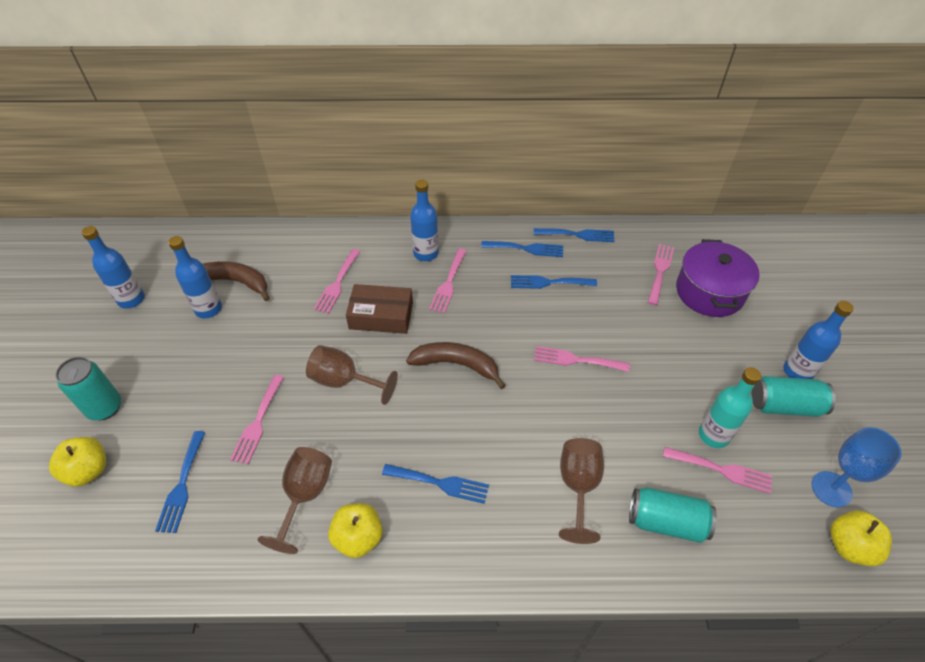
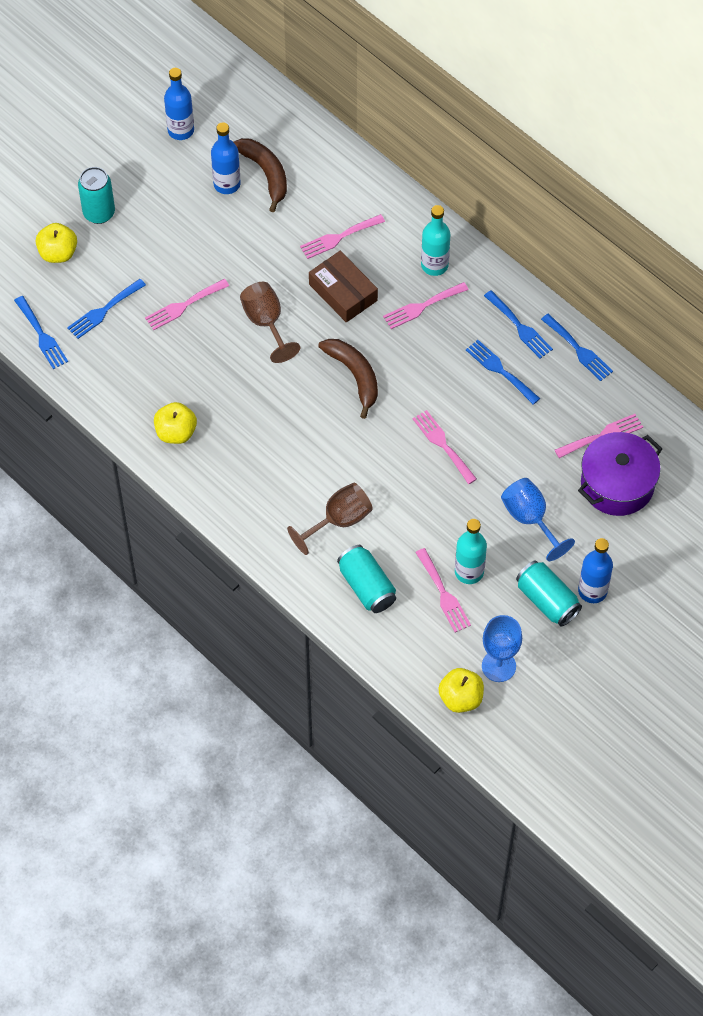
camera: 45 degrees right, 10 degrees up
brown goblet [257,447,332,554] -> none
blue fork [382,464,489,504] -> blue fork moved to [14,296,68,369]
blue bottle [410,180,439,261] -> turquoise bottle [421,205,450,276]
none -> blue goblet [501,478,575,561]

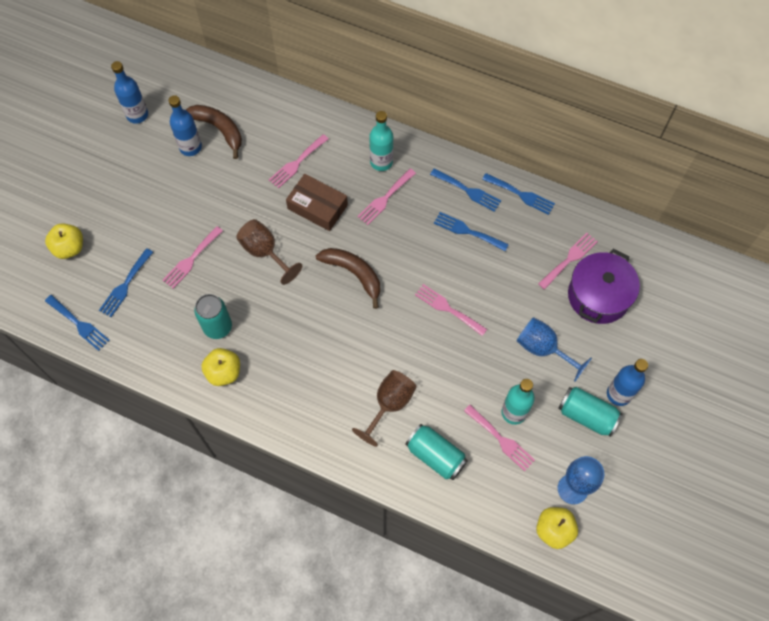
camera: 20 degrees left, 5 degrees up
turquoise can [78,167,115,224] -> turquoise can moved to [194,294,232,339]

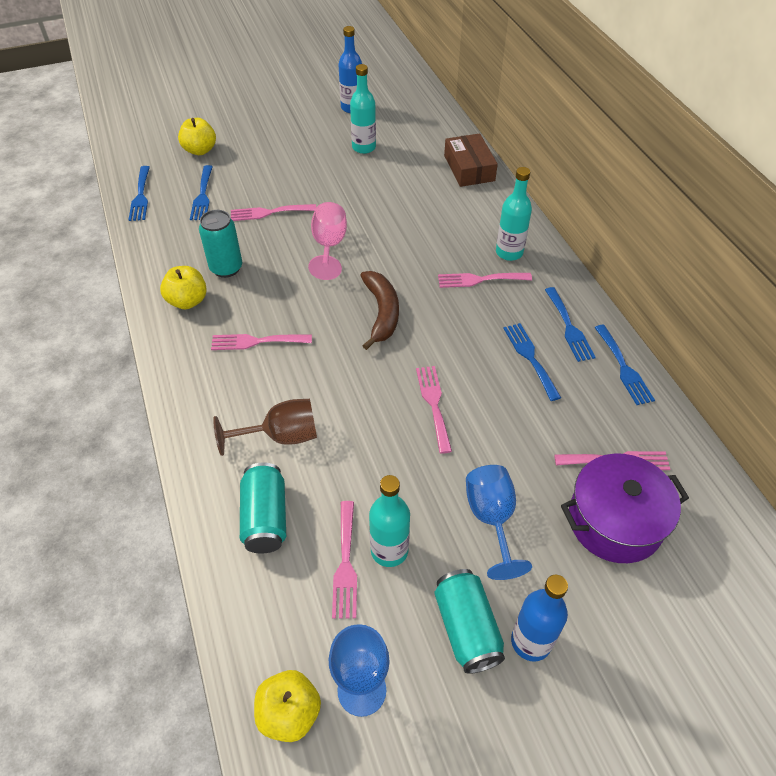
camera: 45 degrees right, 15 degrees down
blue fork [99,248,153,317] -> blue fork turned 75 degrees counterclockwise [190,165,213,220]
blue bottle [169,95,202,156] -> turquoise bottle [350,64,376,154]
brown banana [186,105,242,159] -> none
brown goblet [236,219,302,285] -> pink goblet [308,202,347,280]
pink fork [269,134,329,189] -> pink fork moved to [211,334,312,350]
brown box [286,174,348,231] -> brown box moved to [444,133,498,187]

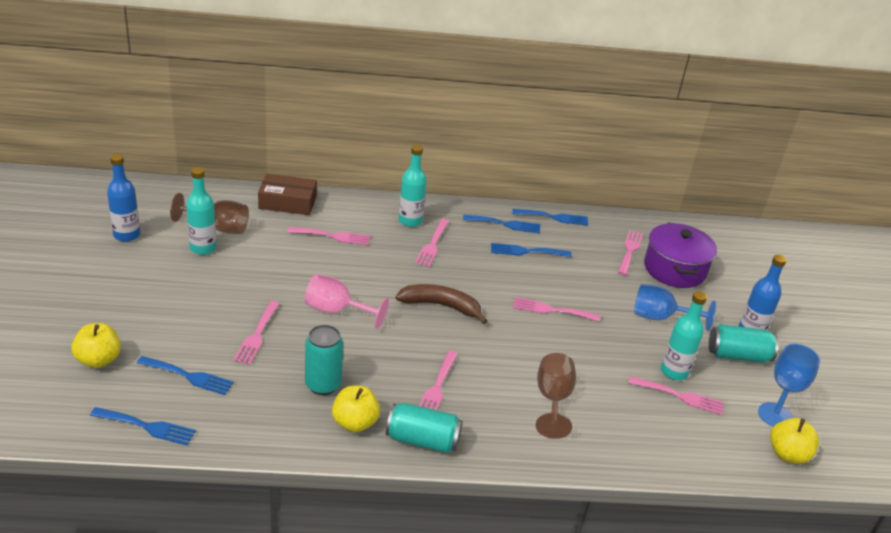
camera: 75 degrees left, 15 degrees down
turquoise can [240,462,286,554] -> turquoise can moved to [386,403,463,453]
none -> brown goblet [170,193,249,234]
none -> pink fork [287,227,370,245]

